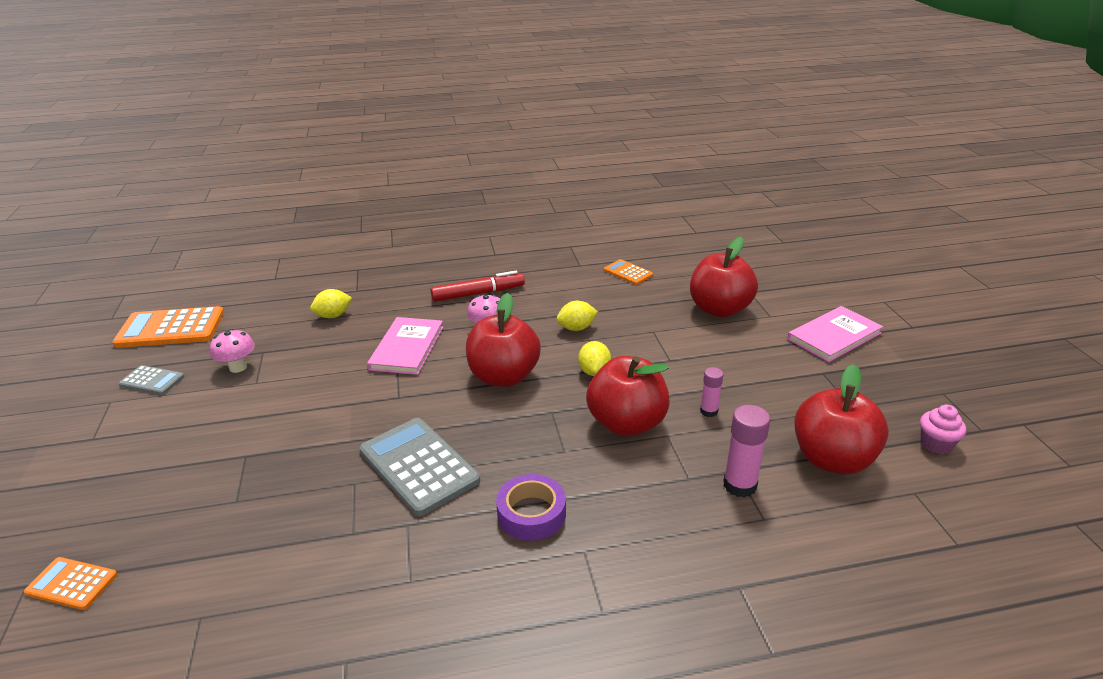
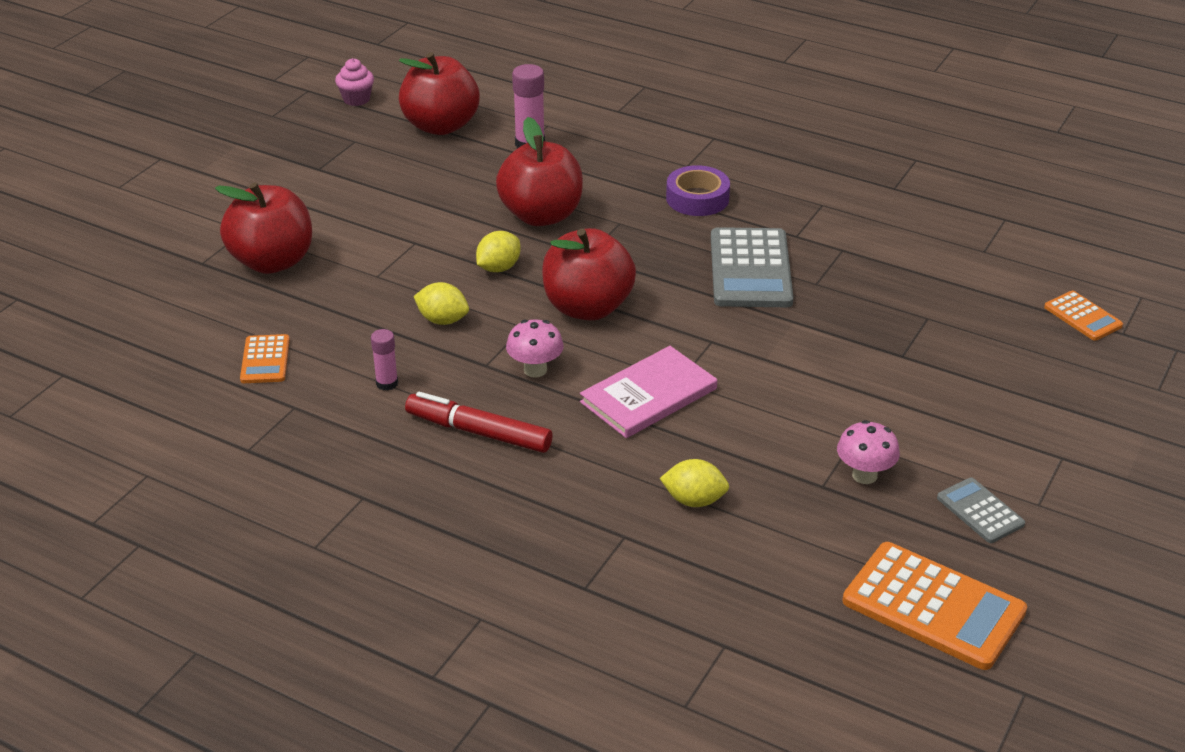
camera: 140 degrees left, 5 degrees up
pink glue stick [700,367,724,417] -> pink glue stick moved to [371,329,398,391]
pink book [787,306,883,362] -> none

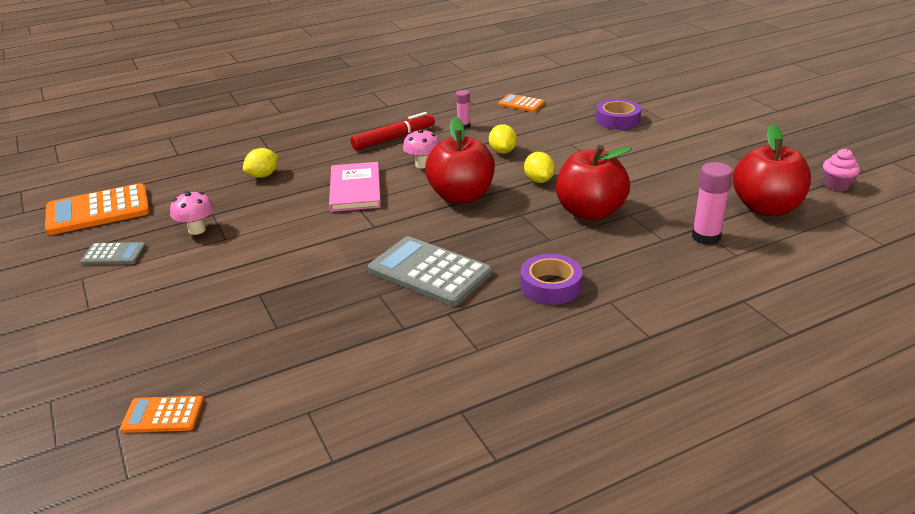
camera: 125 degrees right, 5 degrees down
red apple [215,182,312,274] -> purple tape [596,99,641,130]
yellow lemon [413,282,469,325] -> yellow lemon turned 60 degrees counterclockwise [489,124,517,154]

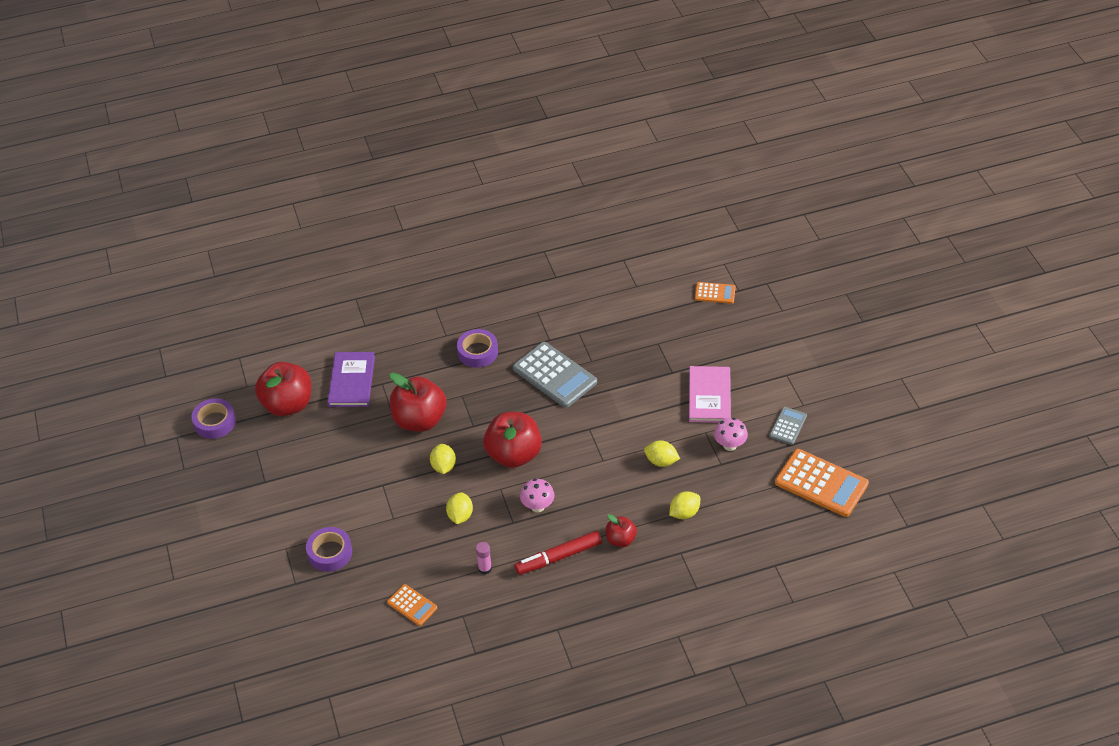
camera: 170 degrees left, 15 degrees up
orange calculator [45,183,150,235] -> orange calculator turned 45 degrees clockwise [775,449,869,517]
grey calculator [80,242,146,265] -> grey calculator turned 105 degrees clockwise [769,407,807,445]
pink book [329,162,381,212] -> pink book moved to [689,366,731,423]
pink glue stick [692,162,733,245] -> purple book [327,352,375,407]
pink cupcake [823,149,860,191] -> purple tape [191,398,236,439]
none -> red apple [606,514,637,547]
none -> yellow lemon [644,441,680,467]

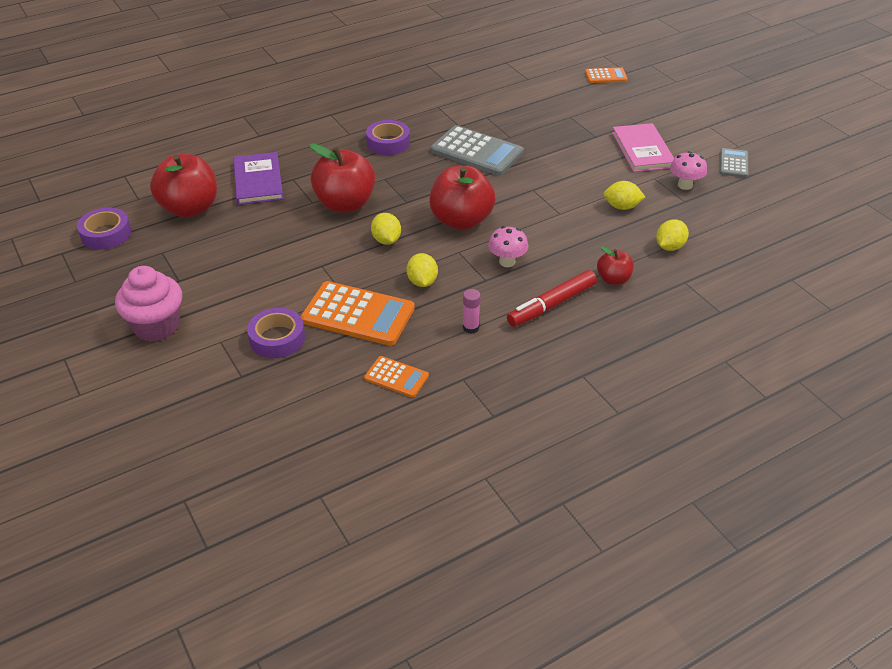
camera: 15 degrees left, 5 degrees down
orange calculator [775,449,869,517] -> orange calculator moved to [301,281,415,346]
none -> pink cupcake [115,266,182,342]

